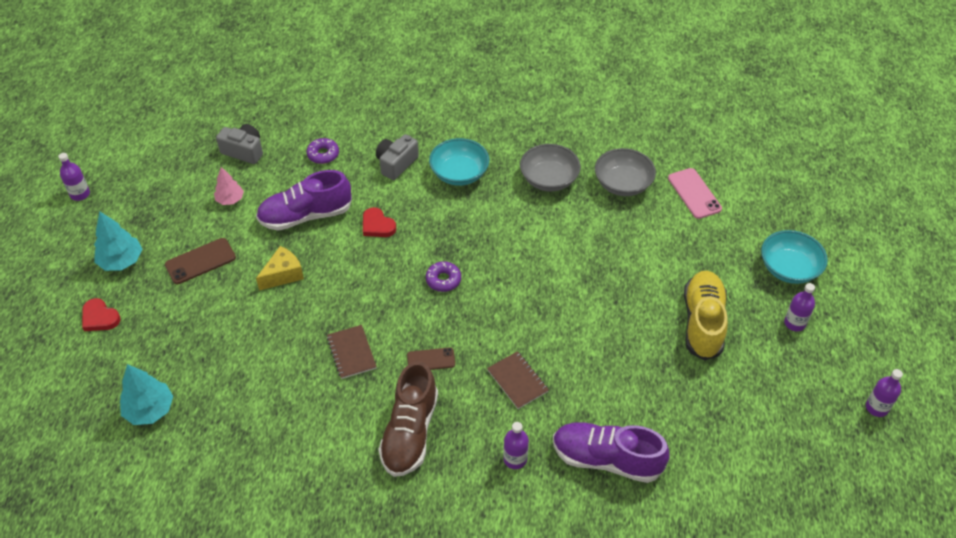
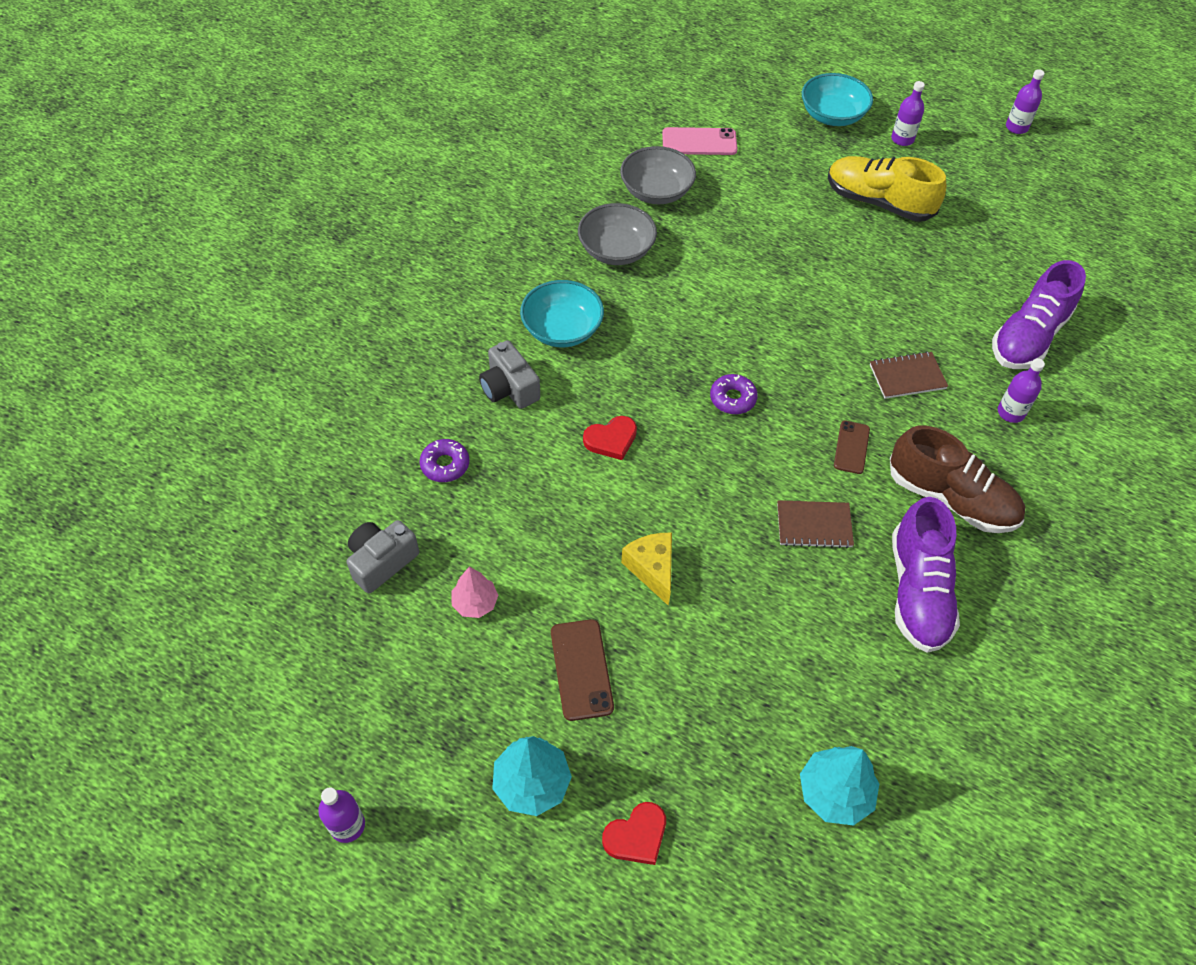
camera: 70 degrees left, 5 degrees up
purple shoe [256,170,352,231] -> purple shoe moved to [892,497,960,653]

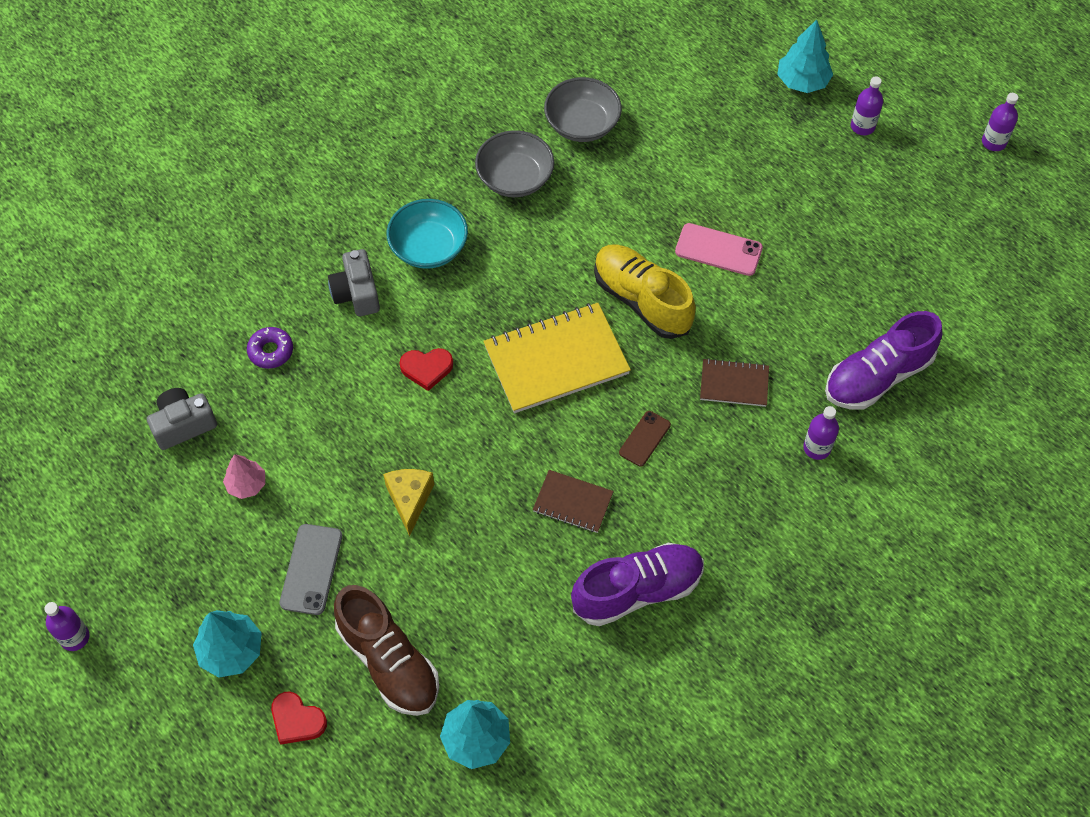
camera: 20 degrees right, 5 degrees up
brown phone [551,619,614,721] -> grey phone [280,524,342,615]
red heart [602,802,666,865] -> red heart turned 45 degrees clockwise [271,692,327,745]
pink phone [662,127,738,155] -> pink phone moved to [675,223,763,276]
purple donut [710,374,758,414] -> yellow notebook [483,303,631,413]
turquoise bowl [802,73,873,126] -> turquoise tree [777,19,833,93]
yellow shoe [828,156,946,222] -> yellow shoe moved to [594,244,696,339]
brown shoe [890,426,1025,533] -> brown shoe moved to [334,585,439,716]
purple shoe [892,497,960,653] -> purple shoe turned 135 degrees counterclockwise [571,543,704,626]

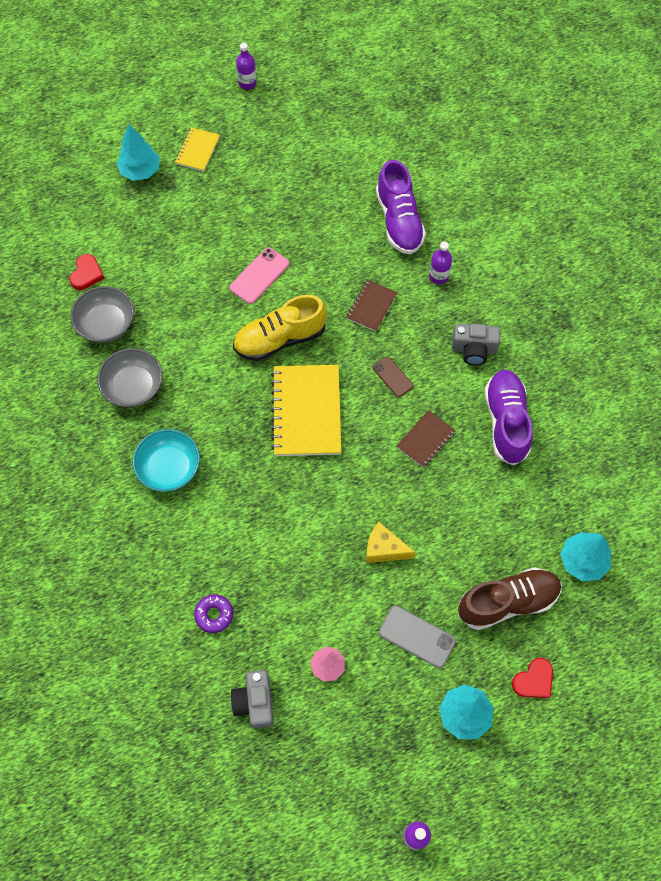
camera: 70 degrees left, 5 degrees up
grey camera [328,249,380,316] -> grey camera moved to [452,324,500,365]
red heart [400,348,453,391] -> red heart moved to [69,254,104,290]
purple bottle [851,76,883,135] -> yellow notebook [175,127,220,171]

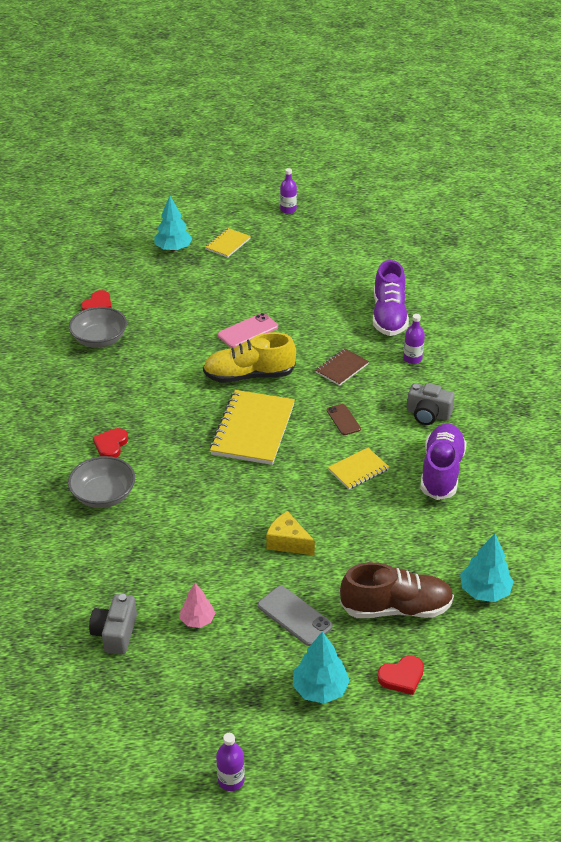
camera: 15 degrees right, 25 degrees down
grey bowl [97,348,163,407] -> grey bowl moved to [68,456,135,508]
turquoise bowl [132,429,200,492] -> red heart [93,428,128,458]
purple donut [194,594,233,633] -> none
brown notebook [397,410,456,468] -> yellow notebook [328,448,389,489]

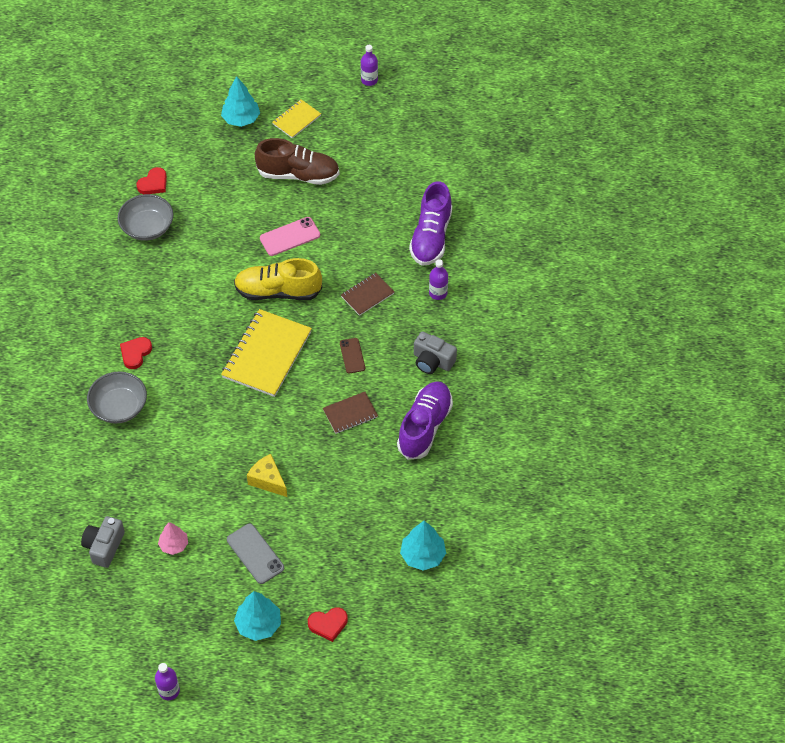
camera: 10 degrees right, 15 degrees up
yellow notebook [328,448,389,489] -> brown notebook [323,392,378,434]
brown shoe [340,562,454,618] -> brown shoe moved to [255,138,340,185]

